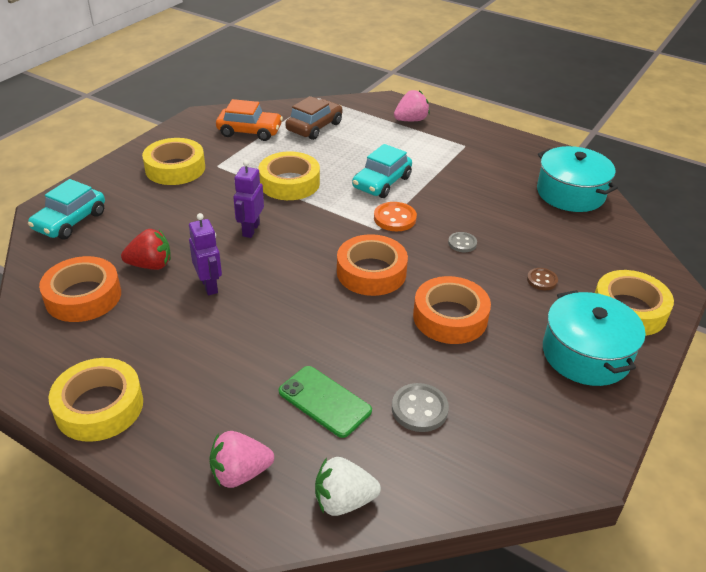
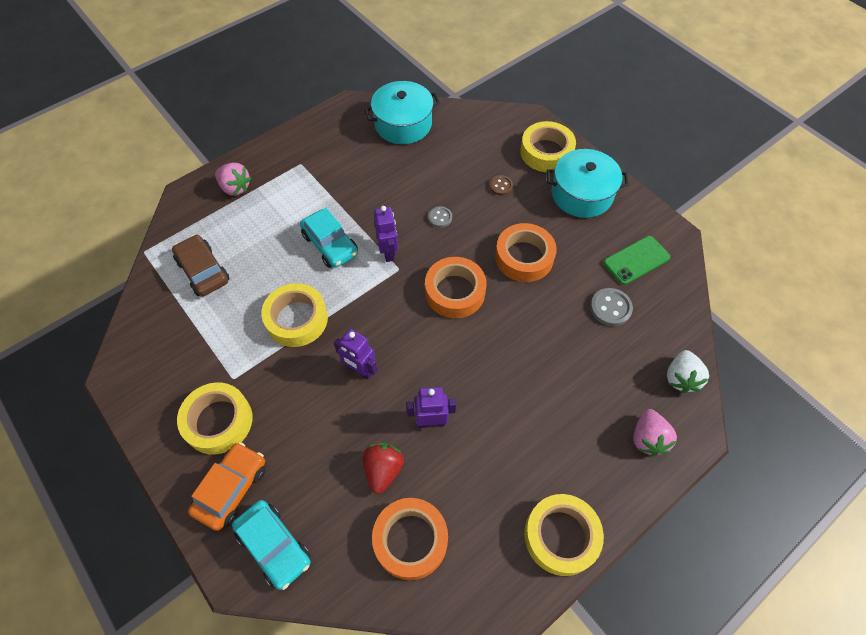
camera: 70 degrees left, 20 degrees up
orange car [216,99,283,141] -> orange car moved to [188,442,266,531]
green phone [279,366,372,438] -> green phone moved to [603,236,670,285]
orange button [374,202,417,231] -> purple robot [374,206,398,262]
pink strawberry [394,90,430,121] -> pink strawberry turned 135 degrees clockwise [215,163,251,196]

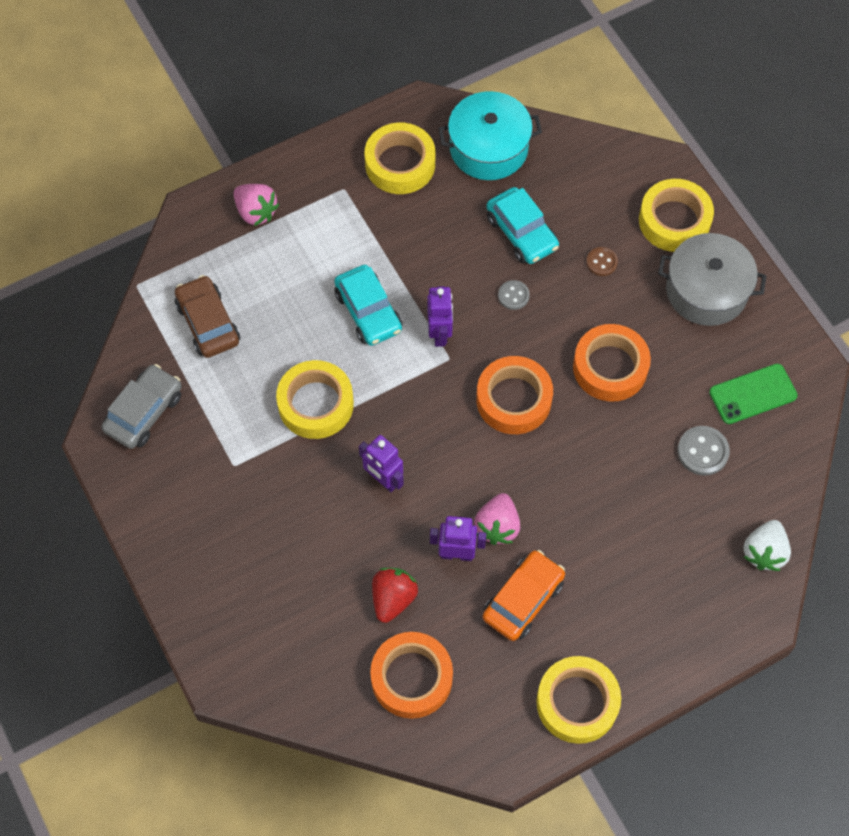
camera: 10 degrees right, 5 degrees up
yellow tape [177,382,253,455] -> yellow tape moved to [365,123,435,194]
orange car [188,442,266,531] -> orange car moved to [483,550,565,641]
turquoise car [232,500,311,590] -> turquoise car moved to [486,187,559,264]
turquoise pot [546,149,629,218] -> grey pot [658,233,766,326]
pink strawberry [633,409,677,456] -> pink strawberry moved to [474,493,520,545]
none -> grey car [102,364,182,449]

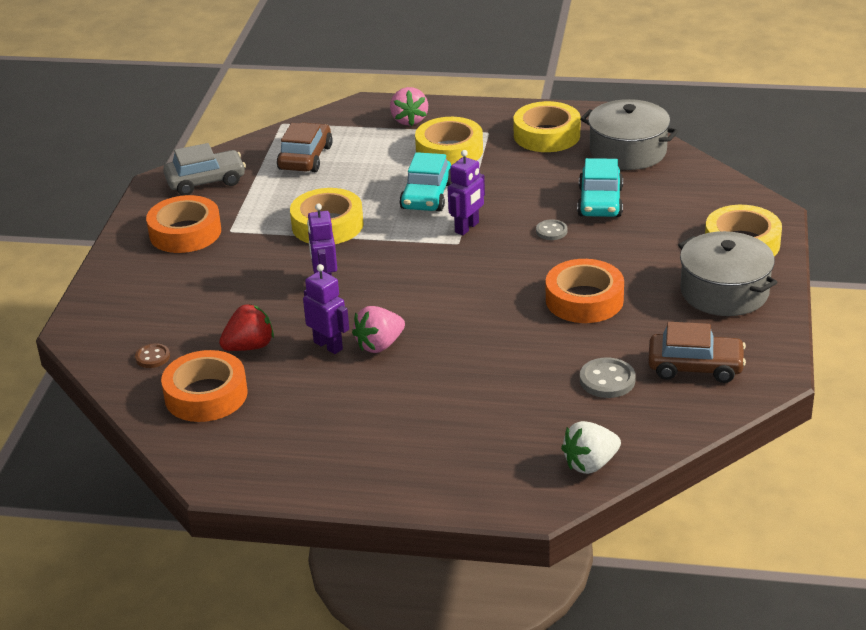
camera: 40 degrees right, 30 degrees down
turquoise pot [438,91,542,180] -> grey pot [580,99,678,170]
orange tape [476,356,553,434] -> orange tape moved to [146,195,221,253]
orange car [483,550,565,641] -> none
yellow tape [536,656,621,744] -> yellow tape moved to [415,117,483,165]
brown button [586,247,618,276] -> brown button moved to [135,343,170,368]
green phone [709,364,798,424] -> brown car [648,322,746,383]

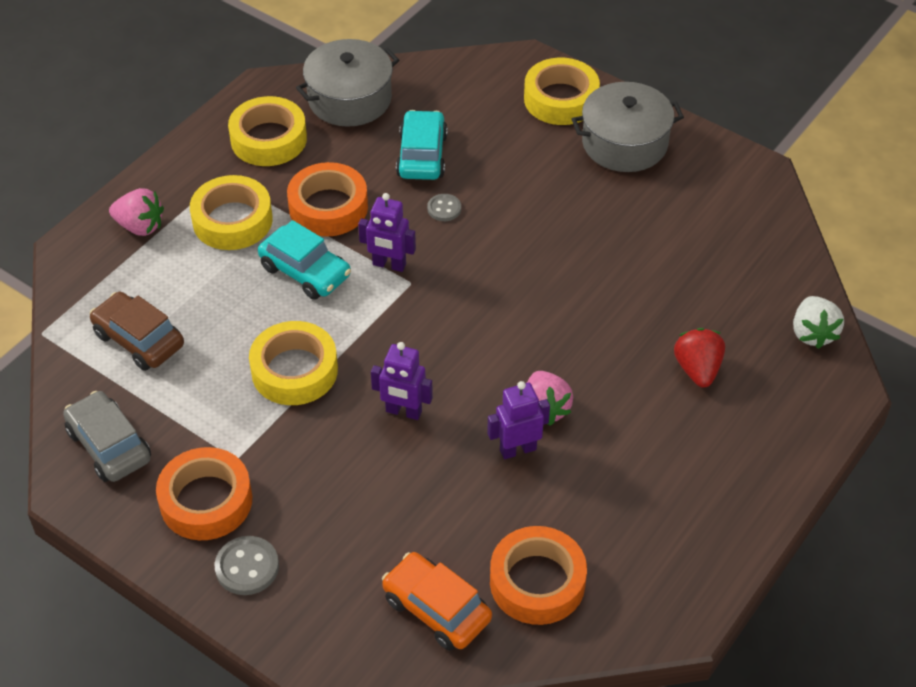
camera: 65 degrees left, 15 degrees up
brown button [135,343,170,368] -> orange car [382,552,492,651]
grey car [163,143,246,196] -> grey car turned 45 degrees counterclockwise [63,391,151,482]
red strawberry [219,304,274,351] -> red strawberry moved to [674,328,725,388]
purple robot [447,150,485,235] -> purple robot turned 135 degrees clockwise [358,193,416,272]
orange tape [546,259,624,323] -> orange tape moved to [287,162,368,237]
turquoise car [577,158,623,217] -> turquoise car turned 120 degrees counterclockwise [396,110,448,180]
grey button [580,358,636,398] -> grey button moved to [215,536,279,595]
brown car [648,322,746,383] -> none

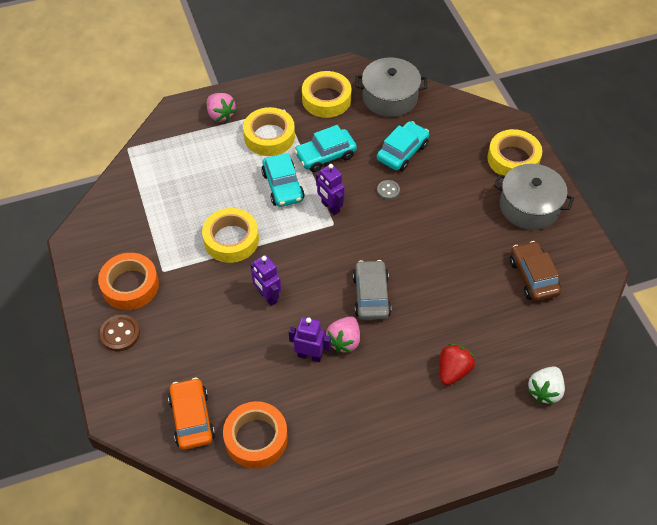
camera: 35 degrees right, 5 degrees up
grey car [63,391,151,482] -> grey car moved to [353,260,391,320]
brown car [90,292,184,371] -> brown car moved to [510,241,561,302]
grey button [215,536,279,595] -> brown button [99,315,140,351]
orange tape [287,162,368,237] -> turquoise car [294,125,357,172]

